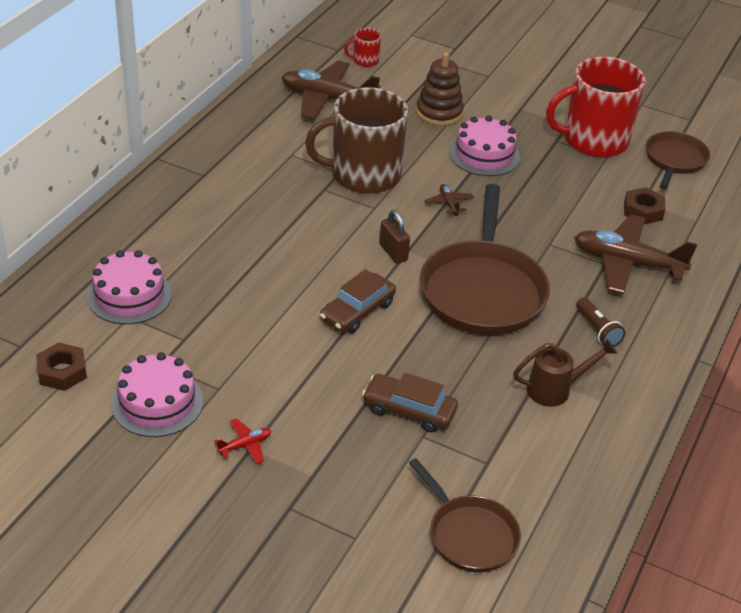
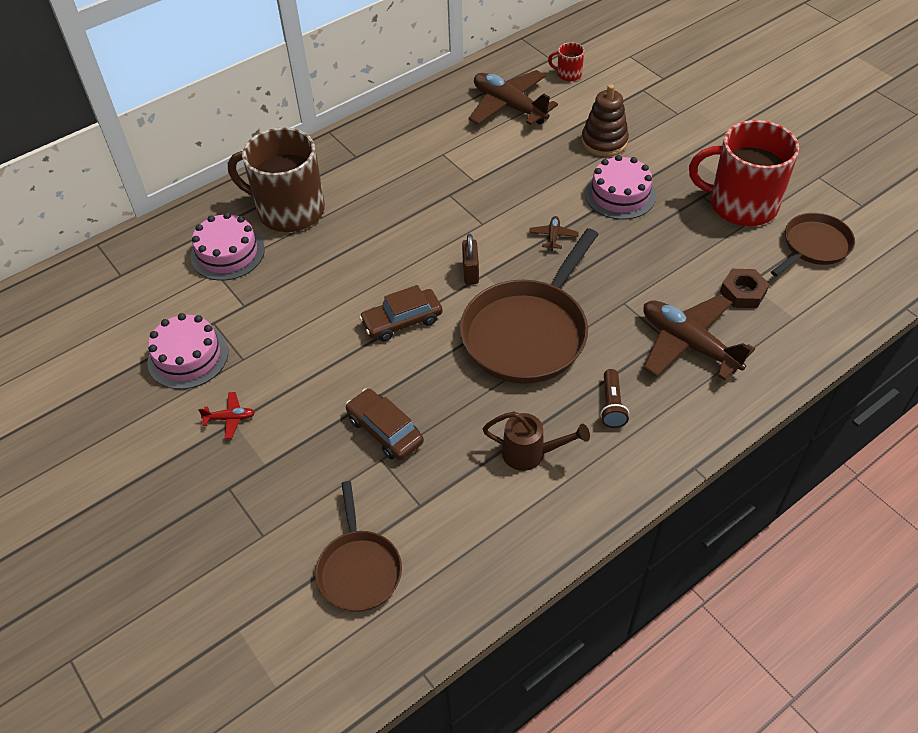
camera: 30 degrees right, 10 degrees up
brown nut [36,342,87,391] -> none
brown mug [305,87,408,194] -> brown mug moved to [228,127,325,232]

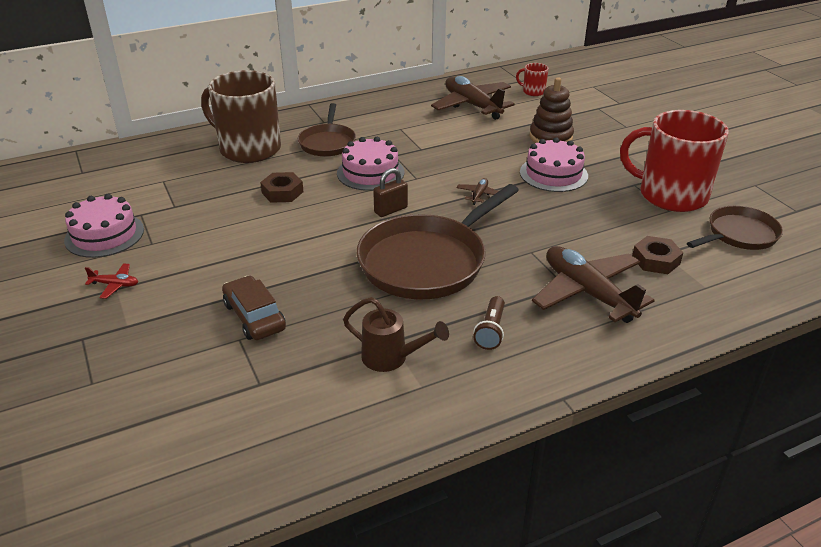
camera: 10 degrees right, 15 degrees down
pink cake [191,212,265,281] -> pink cake moved to [337,137,404,191]
brown pan [315,481,402,612] -> brown pan moved to [298,103,356,157]
brown car [359,285,443,341] -> none
brown padlock [462,234,479,284] -> brown padlock turned 45 degrees clockwise [373,168,408,217]
none -> brown nut [260,172,304,203]

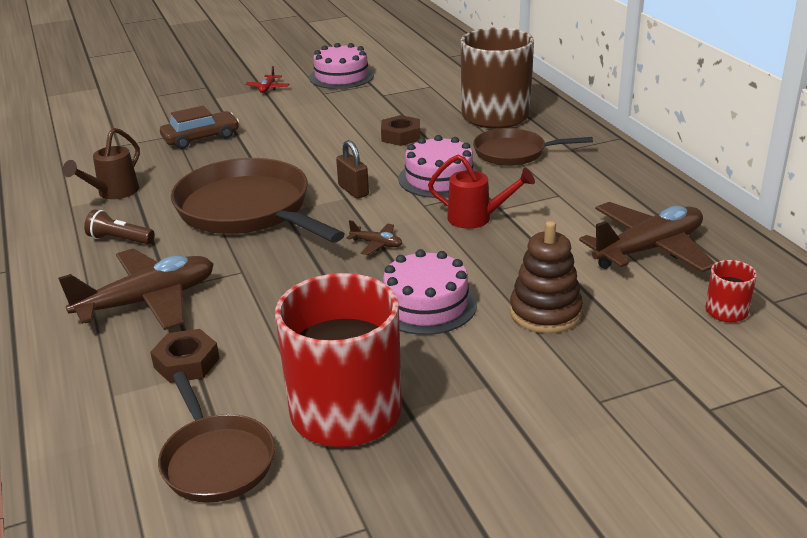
camera: 95 degrees right, 5 degrees down
none -> red watering can [428,155,535,229]

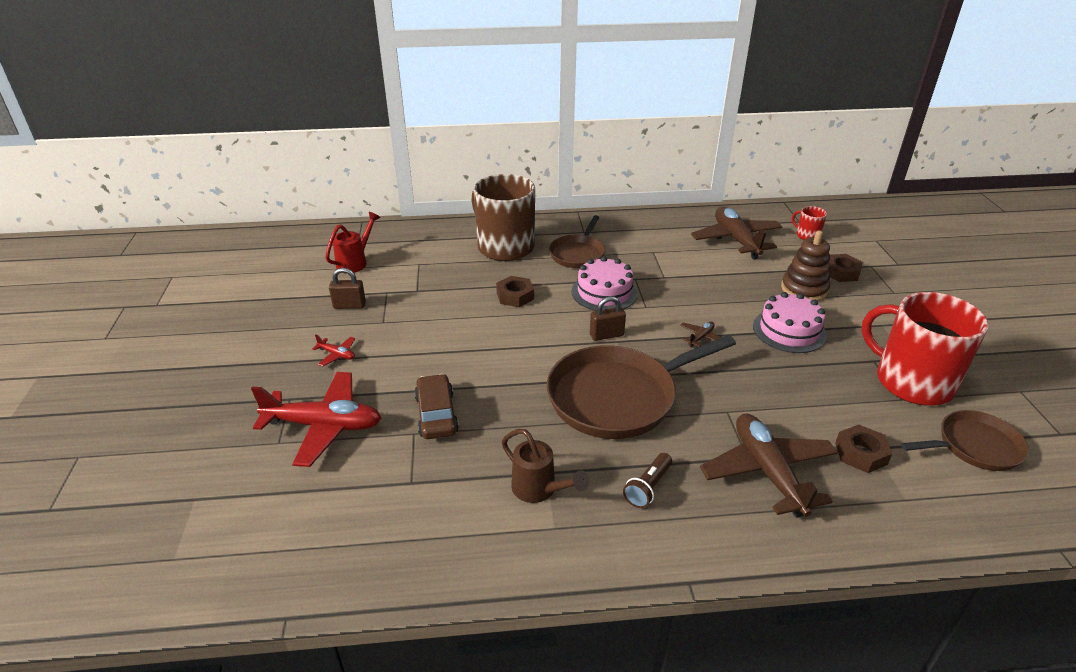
camera: 75 degrees left, 5 degrees up
pink cake [309,43,374,89] -> brown padlock [329,268,366,309]
red watering can [428,155,535,229] -> red watering can moved to [325,212,380,273]
none -> red plane [251,372,381,467]
none -> brown nut [829,254,862,282]

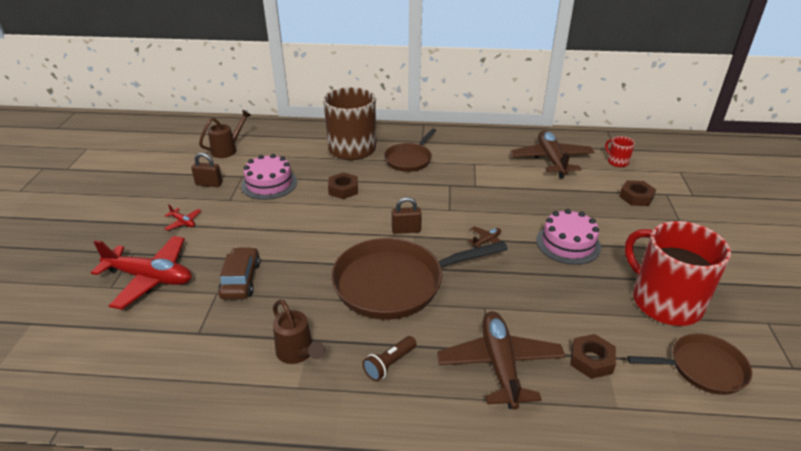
camera: 10 degrees right, 0 degrees up
red watering can [325,212,380,273] -> brown watering can [199,110,252,158]
pink cake [571,256,638,311] -> pink cake moved to [241,154,297,200]
brown stacking toy [781,230,830,301] -> none

